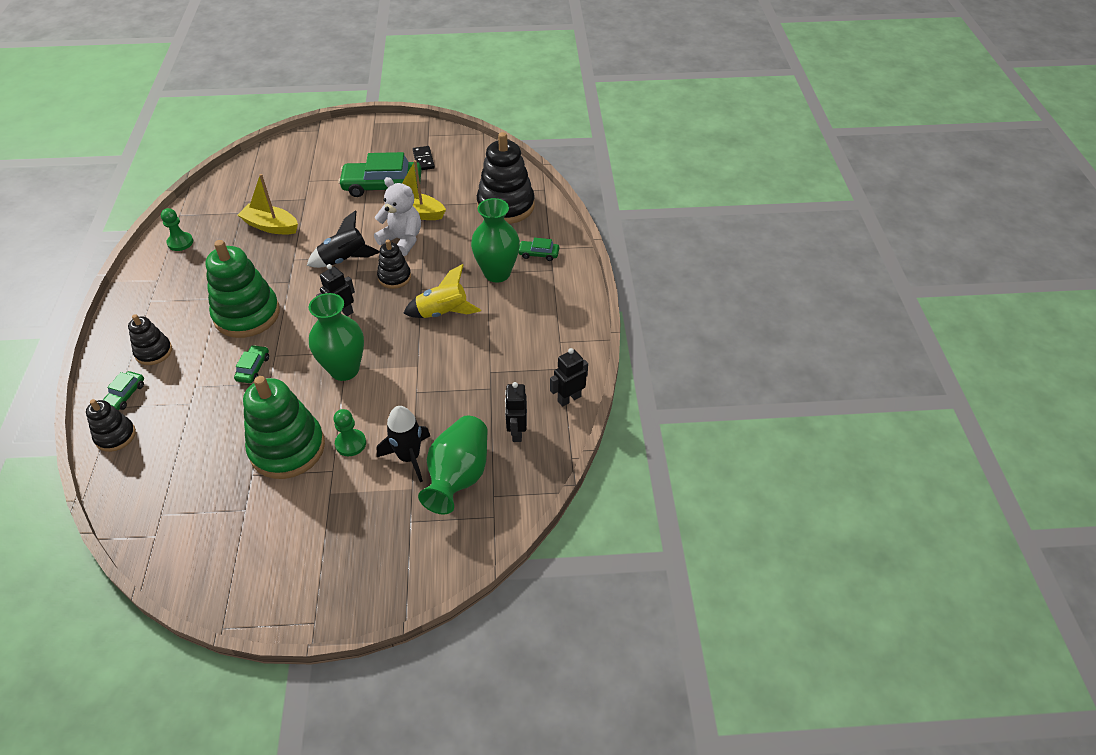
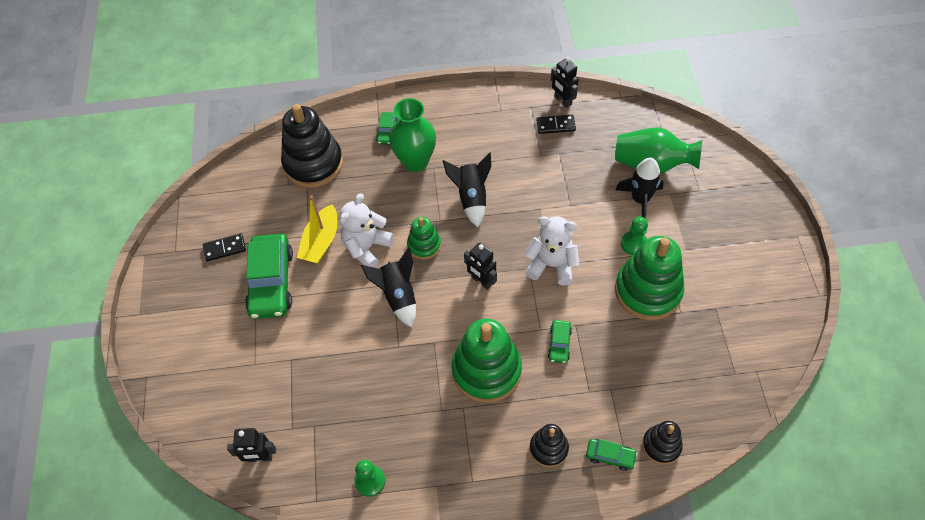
camera: 90 degrees left, 10 degrees up
green car [234,345,269,383] -> green car turned 90 degrees counterclockwise [548,320,572,363]
yellow boat [238,174,298,234] -> none
green vase [309,293,364,381] -> white teddy bear [525,216,579,286]
black stacking toy [377,240,411,289] -> green stacking toy [407,217,441,260]
yellow rocket [403,264,481,318] -> black rocket [443,152,491,227]
black robot [505,382,527,442] -> black robot moved to [227,428,276,462]
none -> black domino [536,115,576,134]

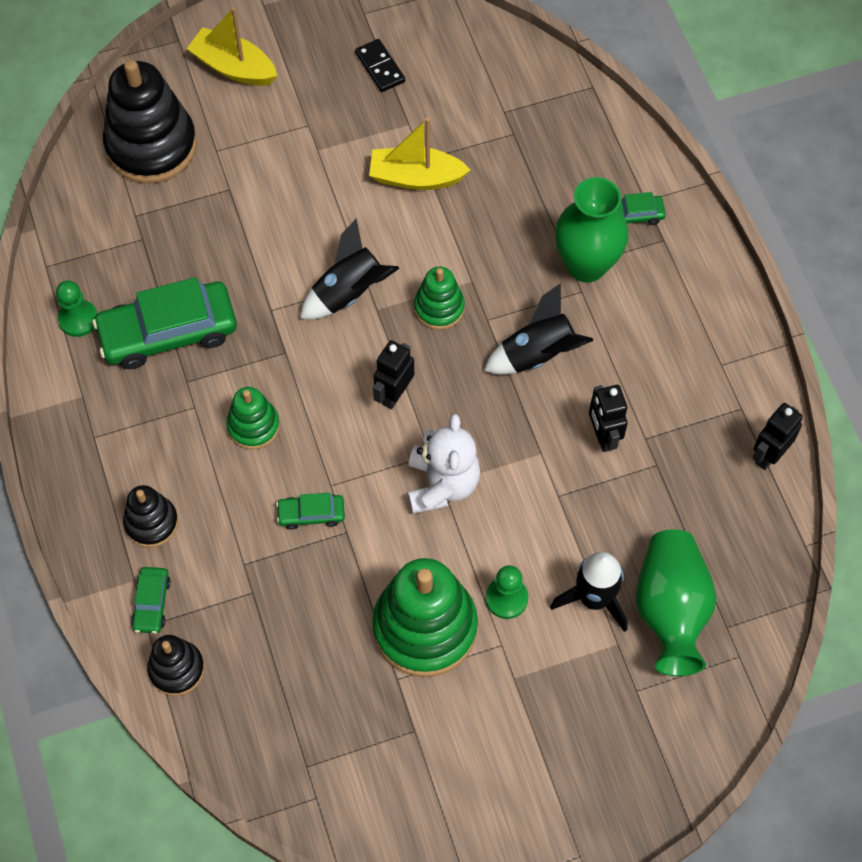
camera: 75 degrees right, 5 degrees up
black robot [227,428,276,462] -> black robot moved to [589,385,628,452]
green car [245,234,293,319] -> green car moved to [93,277,237,369]
black stacking toy [281,104,343,188] -> black stacking toy moved to [103,60,197,183]
white teddy bear [339,193,394,268] -> none
green stacking toy [452,319,522,403] -> green stacking toy [226,387,280,449], size x0.53
black domino [536,115,576,134] -> none
none -> yellow boat [187,7,277,86]

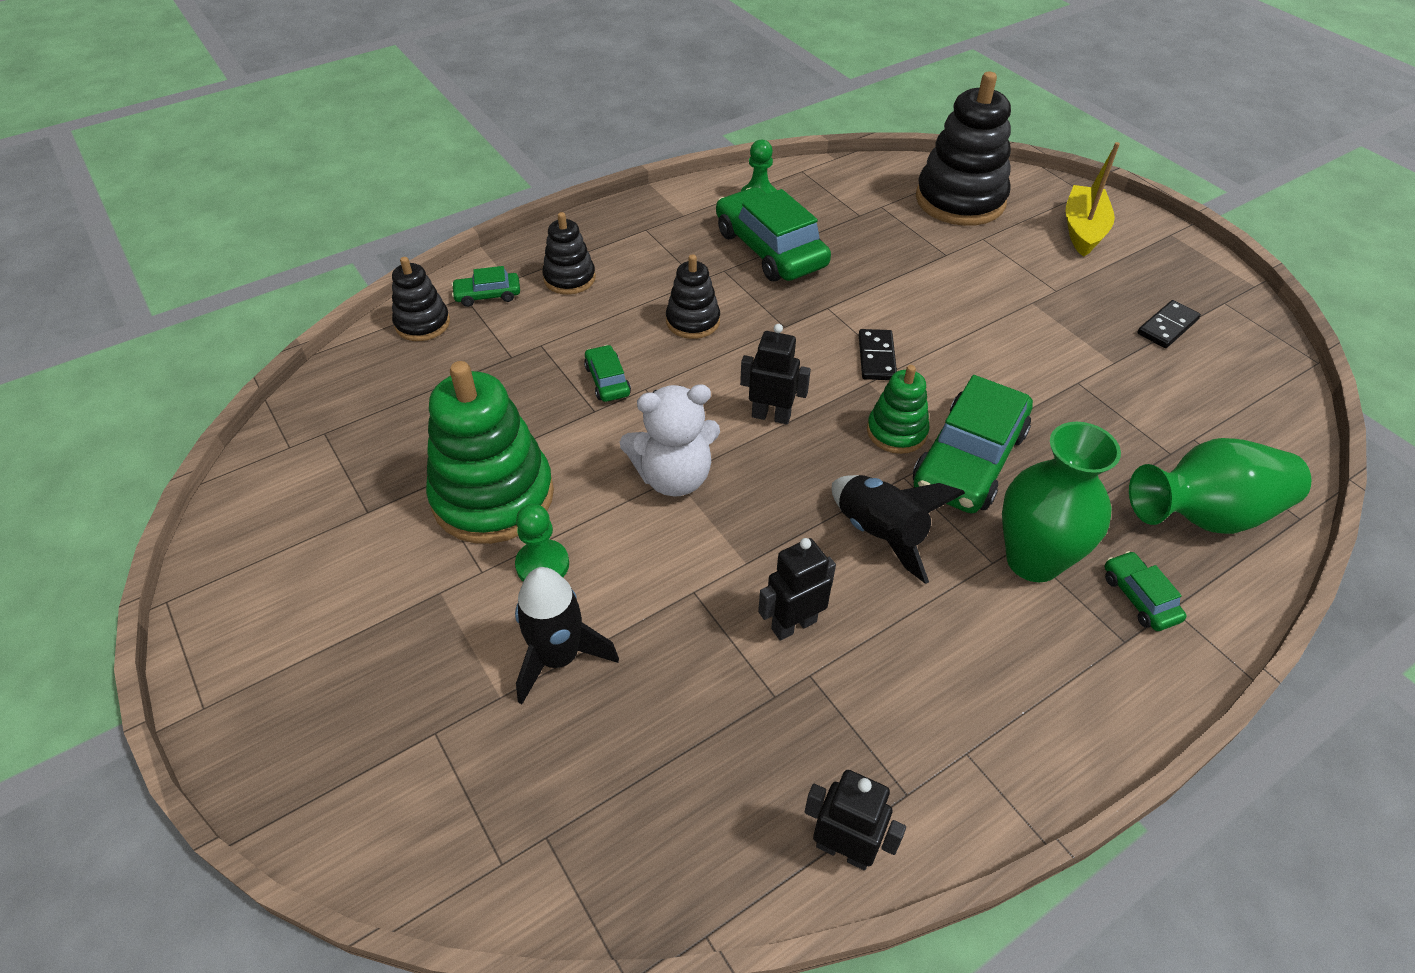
camera: 75 degrees right, 15 degrees down
green stacking toy [226,387,280,449] -> black stacking toy [666,254,720,339]
black rocket [300,219,400,319] -> black domino [859,329,897,380]
yellow boat [369,117,470,190] -> none
green vase [636,529,716,676] -> green vase moved to [1129,438,1311,534]
none -> green car [913,375,1033,513]

